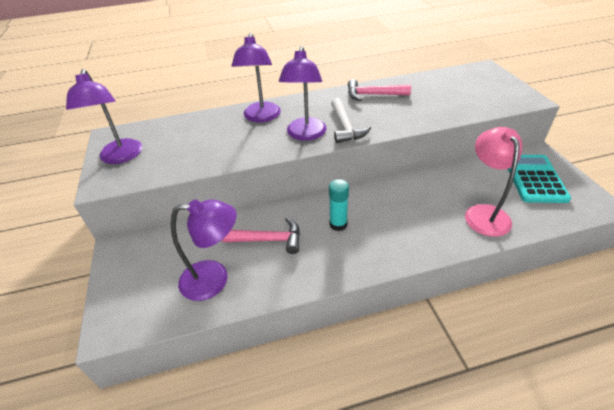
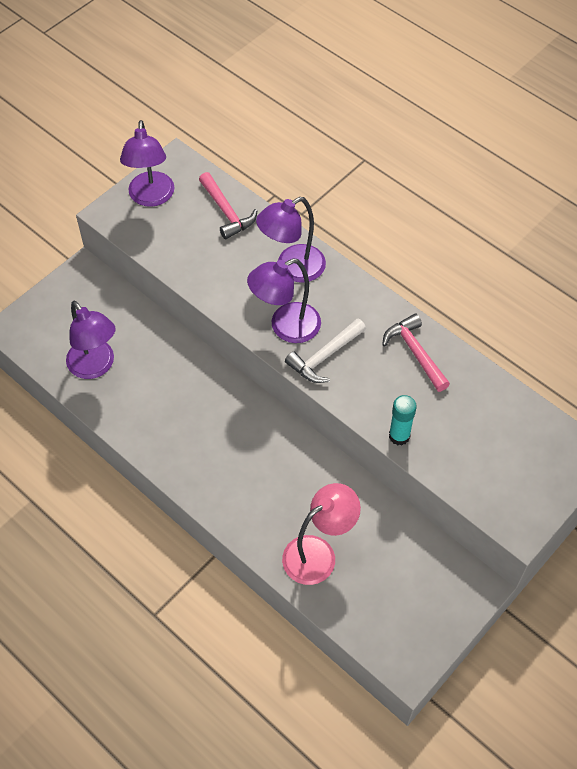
camera: 55 degrees right, 15 degrees up
purple lamp [66,69,142,164] -> purple lamp turned 45 degrees counterclockwise [120,120,175,207]
pink hammer [222,218,300,254] -> pink hammer moved to [199,172,258,239]
turquoise glue stick [329,179,349,231] -> turquoise glue stick moved to [389,395,417,445]
turquoise calculator [508,155,571,203] -> none

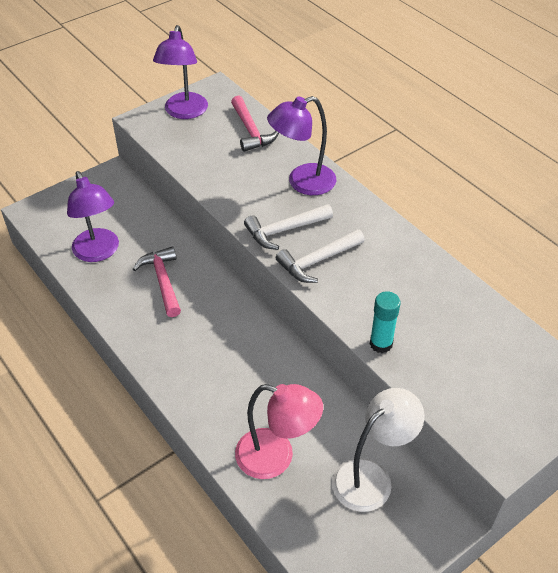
camera: 10 degrees right, 10 degrees down
purple lamp [247,258,321,343] -> white hammer [244,204,333,250]
pink lamp [282,483,361,585] -> pink lamp turned 45 degrees clockwise [235,384,323,479]
pink hammer [382,314,450,392] -> pink hammer moved to [133,246,181,317]
none -> white lamp [332,388,425,512]

